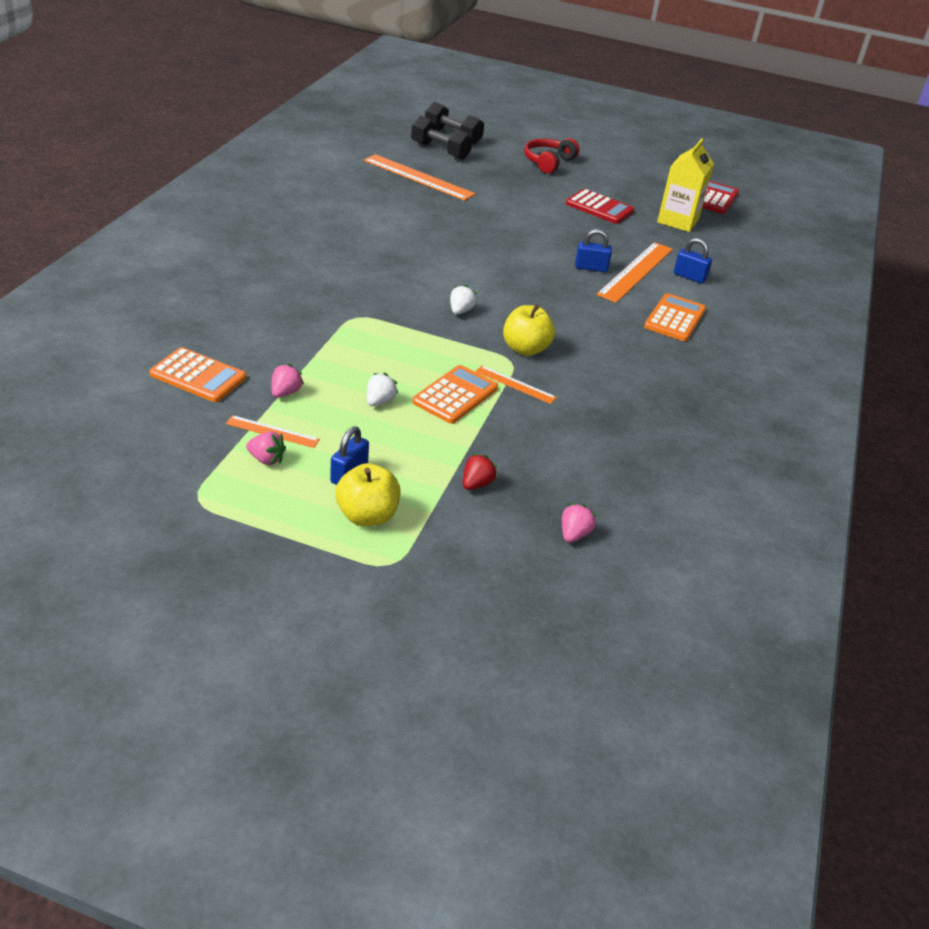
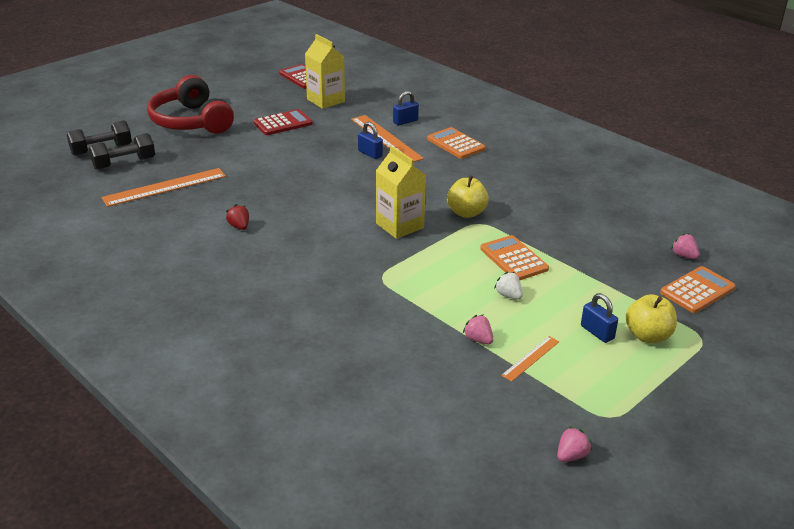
camera: 60 degrees left, 5 degrees down
orange calculator [149,347,246,402] -> orange calculator moved to [660,266,736,313]
pink strawberry [246,431,286,465] -> pink strawberry moved to [557,426,592,462]
white strawberry [450,284,477,315] -> yellow carton [376,146,426,239]
red strawberry [463,453,498,490] -> red strawberry moved to [226,204,249,230]
orange ruler [475,366,557,404] -> none
red headphones [524,138,579,173] -> red headphones [147,75,234,134], size x1.71
blue padlock [575,229,612,272] -> blue padlock turned 75 degrees counterclockwise [358,122,383,159]

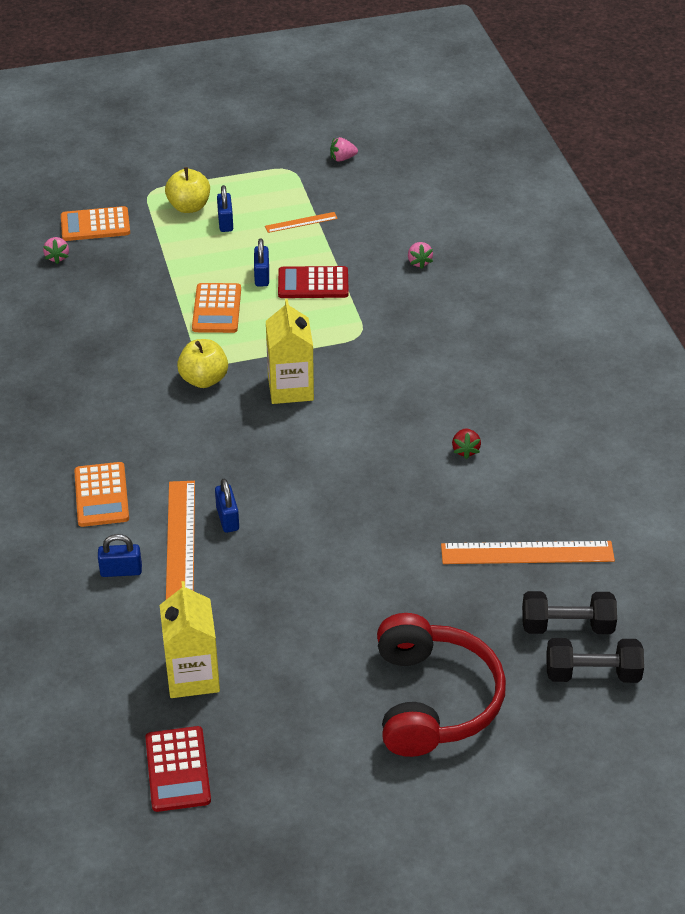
camera: 150 degrees left, 10 degrees up
red calculator [254,109,313,135] -> red calculator moved to [278,266,349,298]
pink strawberry [463,315,493,344] -> pink strawberry moved to [408,242,433,269]
white strawberry [494,272,523,300] -> blue padlock [254,238,269,286]

